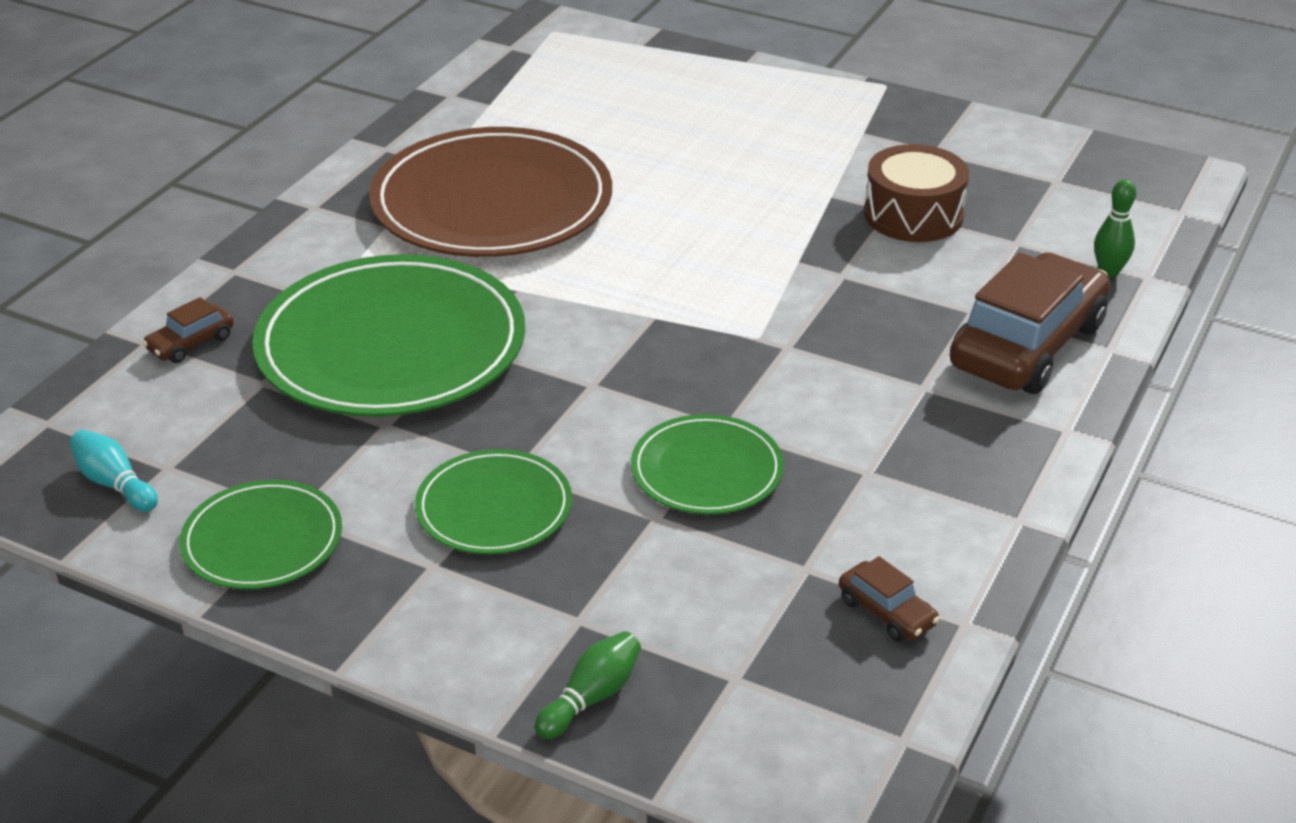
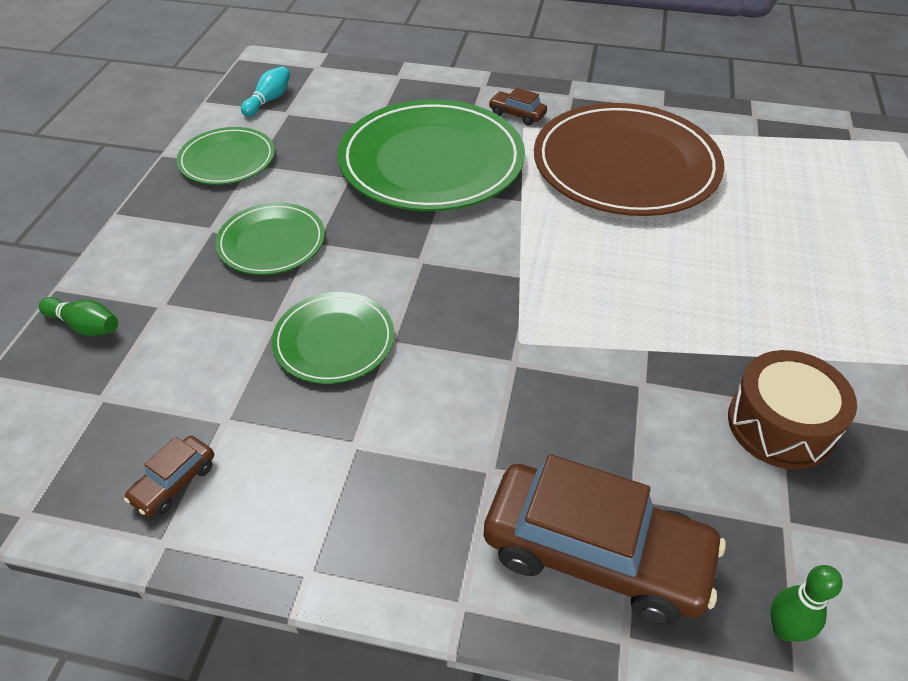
camera: 75 degrees right, 10 degrees up
brown car [142,297,234,363] -> brown car moved to [489,87,547,125]

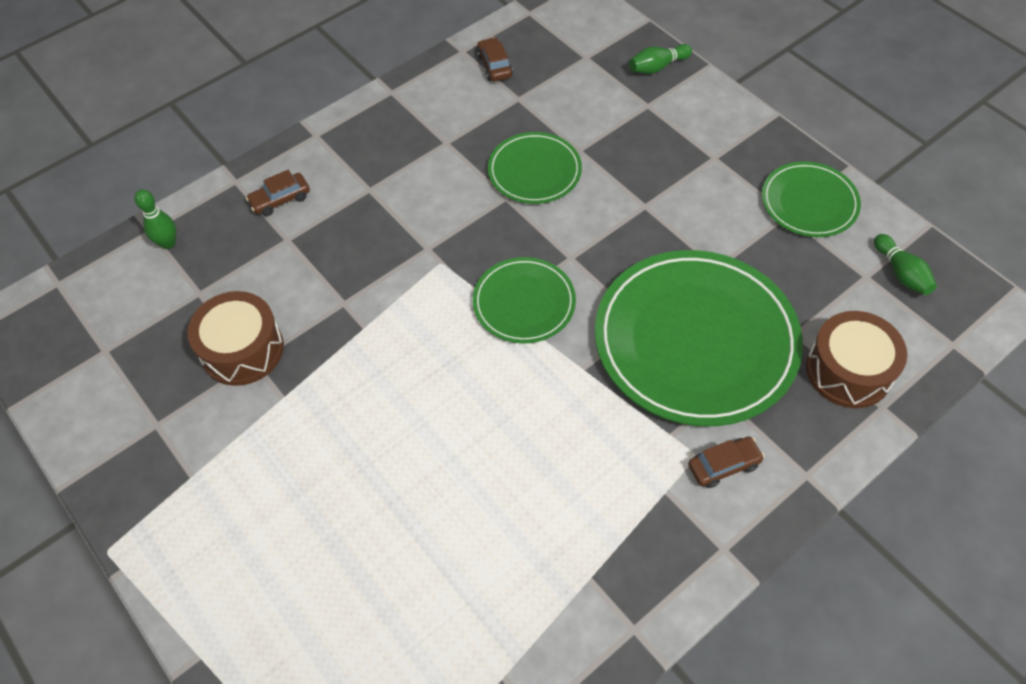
camera: 130 degrees right, 10 degrees up
green plate [215,203,325,275] -> green plate moved to [473,257,576,344]
turquoise bowling pin [241,66,290,117] -> green bowling pin [874,234,937,295]
brown car [484,454,726,625] -> brown car [246,170,310,216], size x0.43
brown plate [534,103,724,216] -> none
none -> brown drum [806,311,907,408]

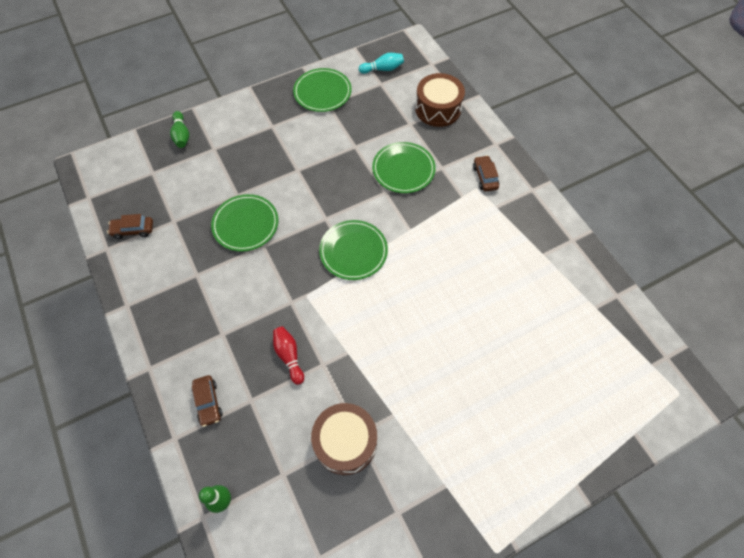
camera: 80 degrees left, 5 degrees up
green plate [595,250,803,426] -> green plate [372,142,436,193], size x0.52
green bowling pin [874,234,937,295] -> turquoise bowling pin [359,53,404,74]
none -> red bowling pin [273,326,304,385]

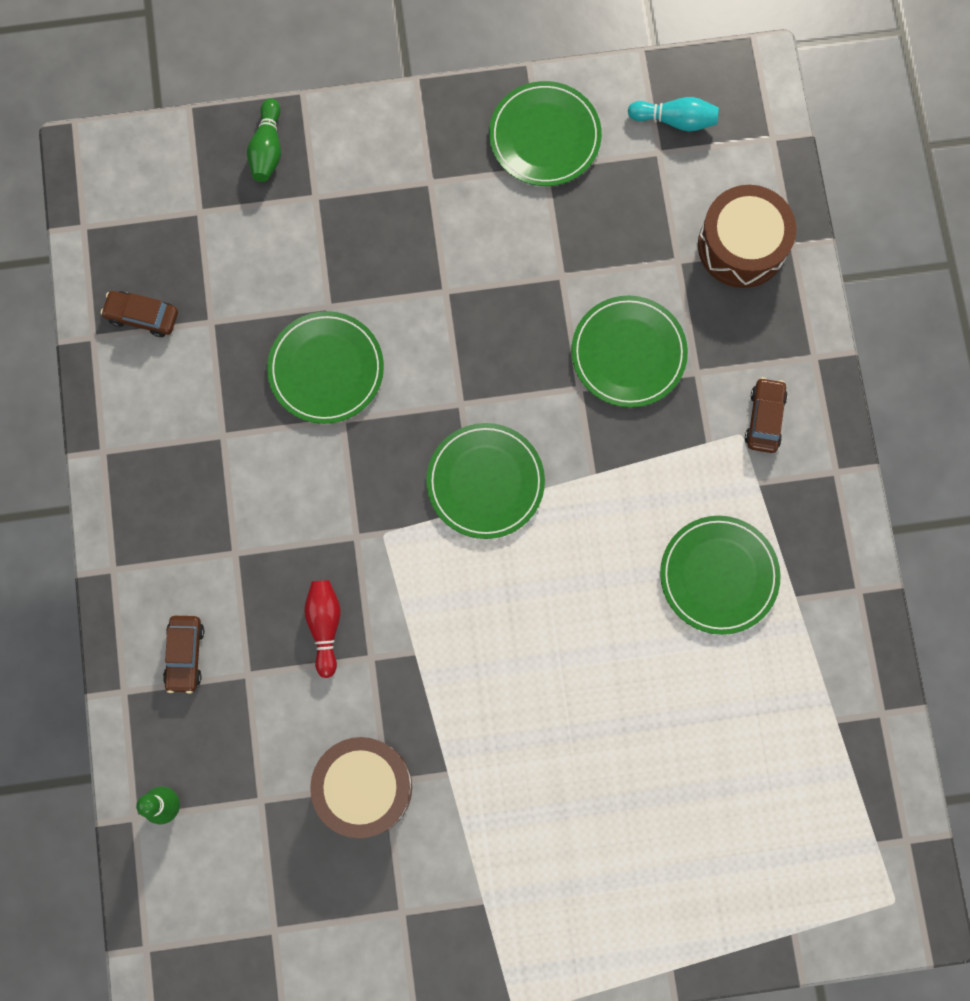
camera: 20 degrees right, 15 degrees up
none -> green plate [660,516,781,635]

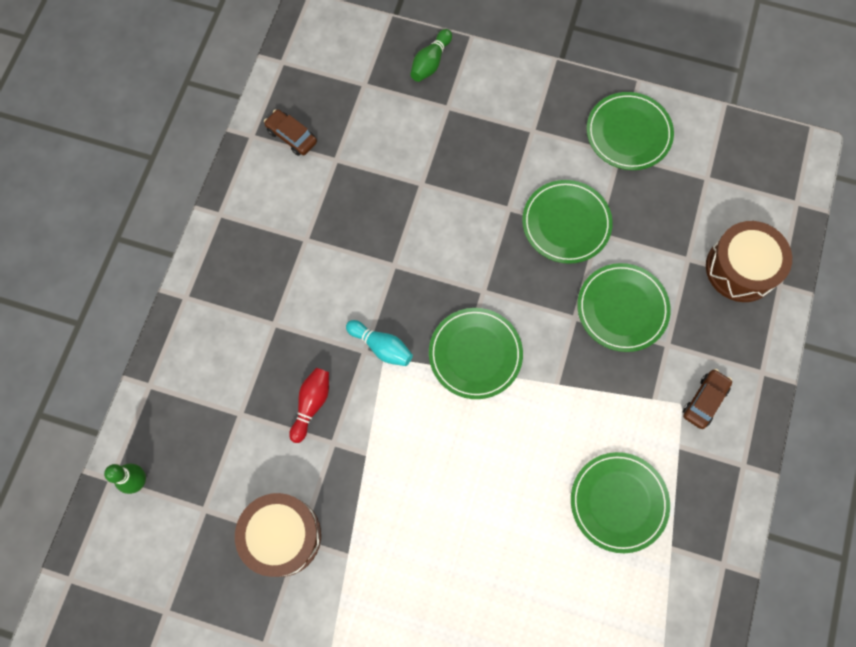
camera: 25 degrees right, 5 degrees down
brown car [163,616,204,694] -> none
green plate [267,311,384,424] -> green plate moved to [522,180,613,264]
turquoise bowling pin [628,97,719,131] -> turquoise bowling pin moved to [346,320,413,366]

